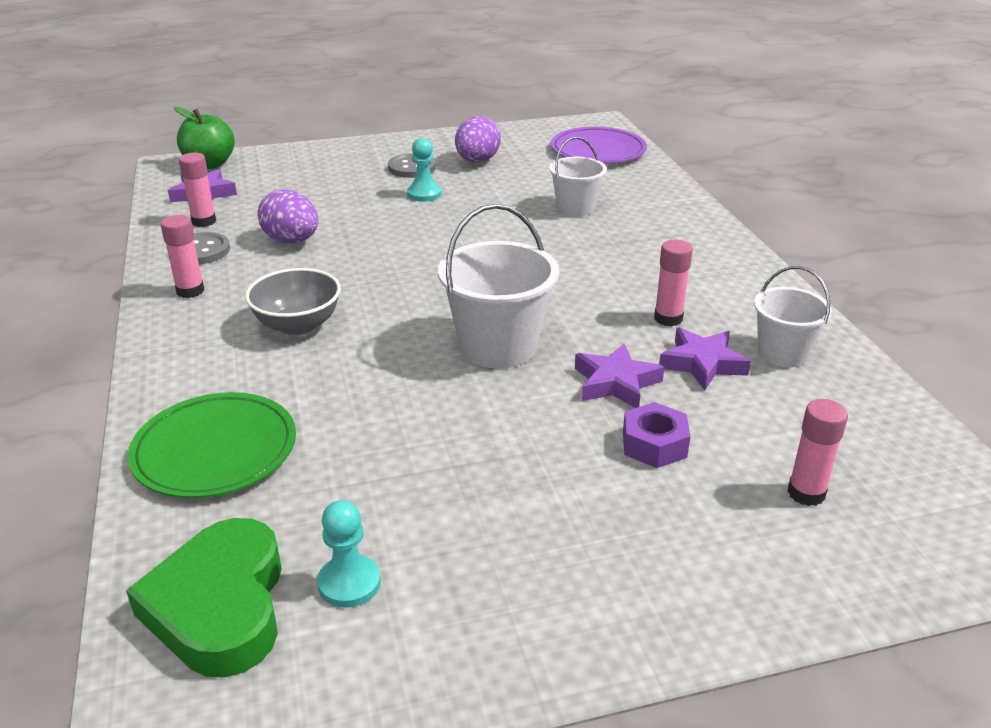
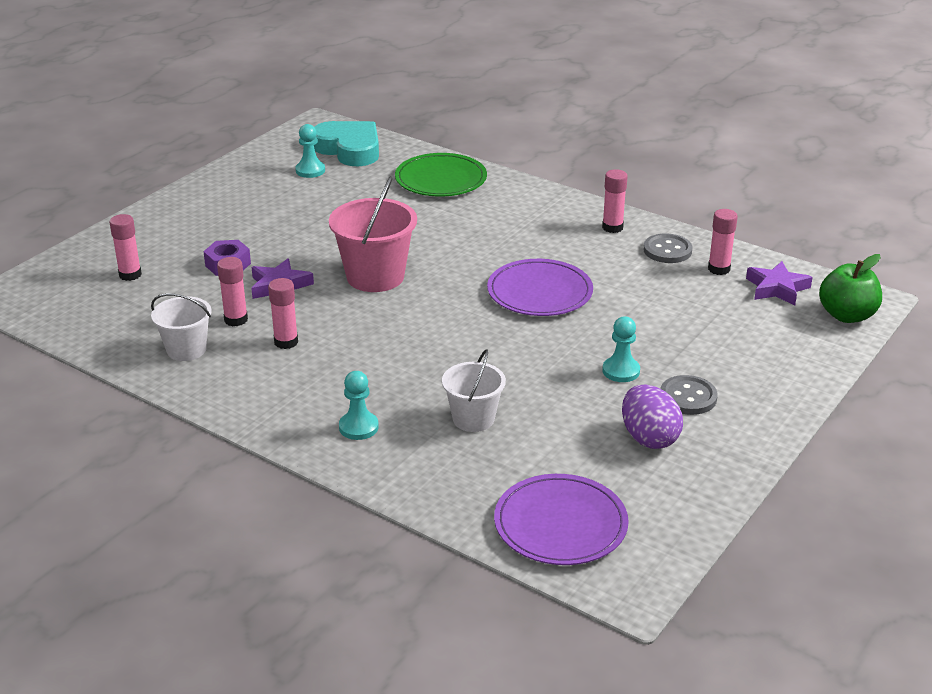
camera: 140 degrees right, 0 degrees up
green heart [126,518,282,678] -> turquoise heart [314,121,379,166]
grey bowl [245,268,341,335] -> none
purple egg [258,189,318,243] -> none
white bucket [438,204,559,369] -> pink bucket [329,176,417,292]
purple star [659,327,751,391] -> pink glue stick [217,257,248,326]
none -> turquoise pawn [339,371,379,440]
none -> purple plate [487,259,593,316]

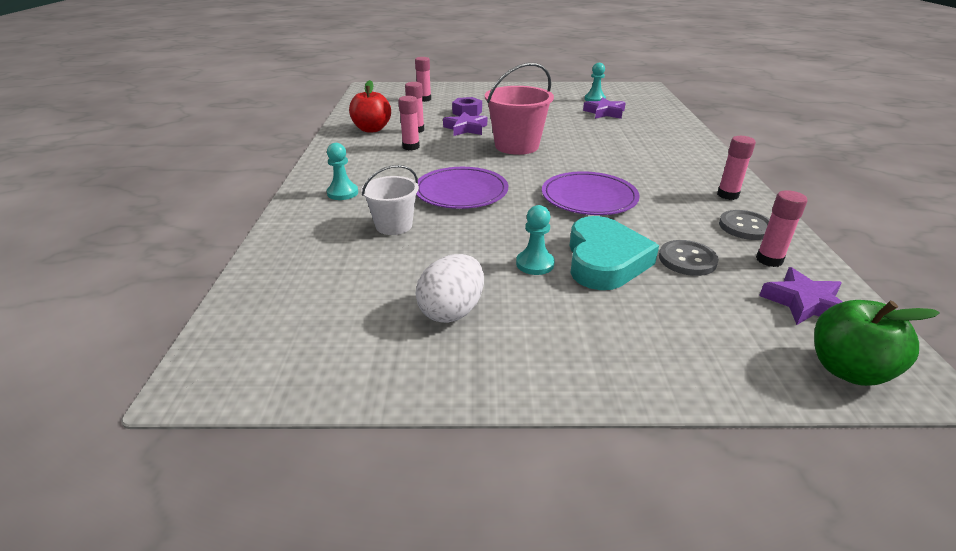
camera: 55 degrees right, 0 degrees up
white bucket [151,293,212,361] -> red apple [349,80,391,132]
turquoise heart [314,121,379,166] -> turquoise heart moved to [570,216,659,290]
green plate [395,153,487,196] -> none
purple plate [494,474,629,565] -> purple plate moved to [416,167,508,209]
purple egg [622,384,683,449] -> white egg [415,254,484,323]
grey button [661,375,718,415] -> grey button moved to [659,240,719,276]
none -> purple star [583,97,625,119]

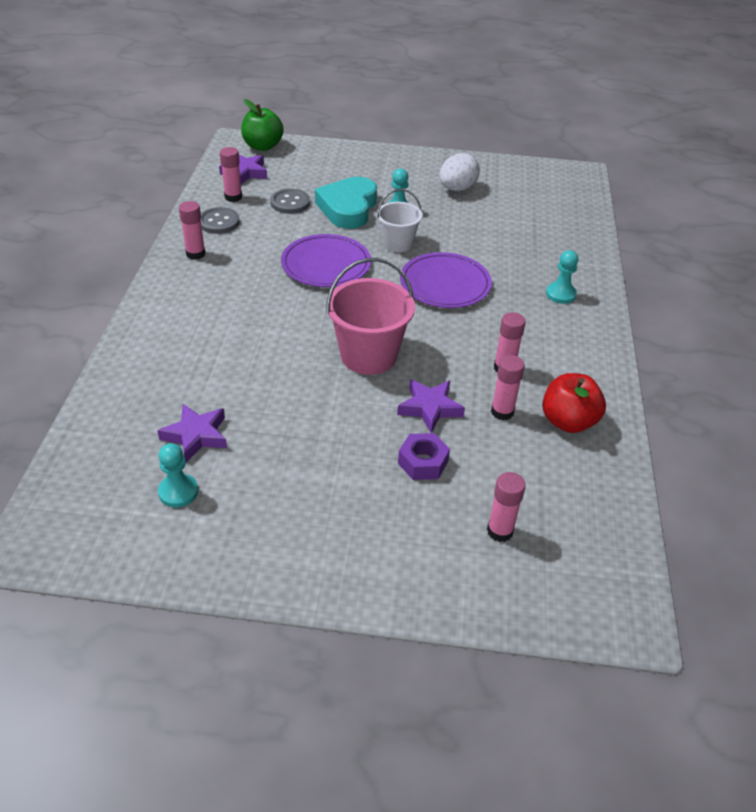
camera: 175 degrees left, 10 degrees up
white bucket [362,165,419,235] -> white bucket moved to [377,189,423,252]

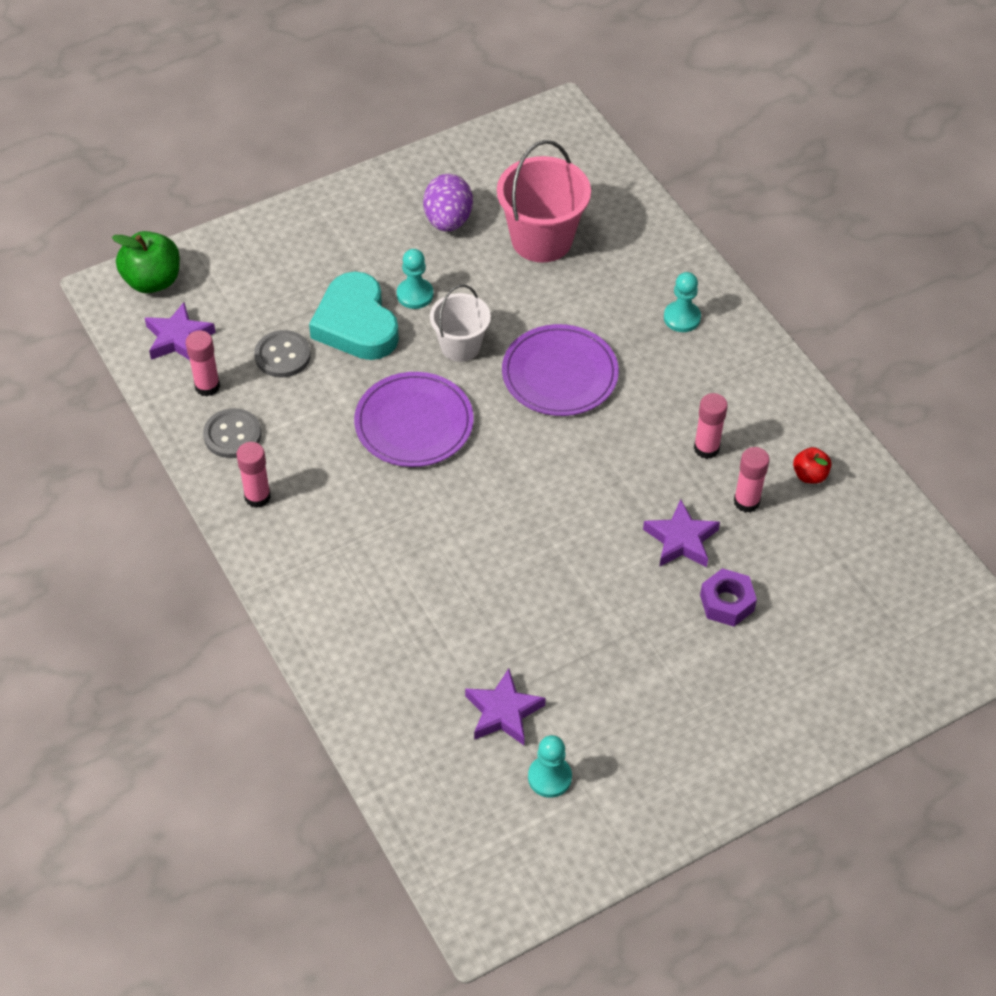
camera: 35 degrees left, 10 degrees up
pink bucket [326,258,415,375] -> pink bucket moved to [497,140,591,263]
white egg [439,153,480,191] -> purple egg [423,174,473,232]
pink glue stick [487,472,526,542] -> none
red apple [542,373,606,433] -> red apple [793,447,831,484], size x0.56

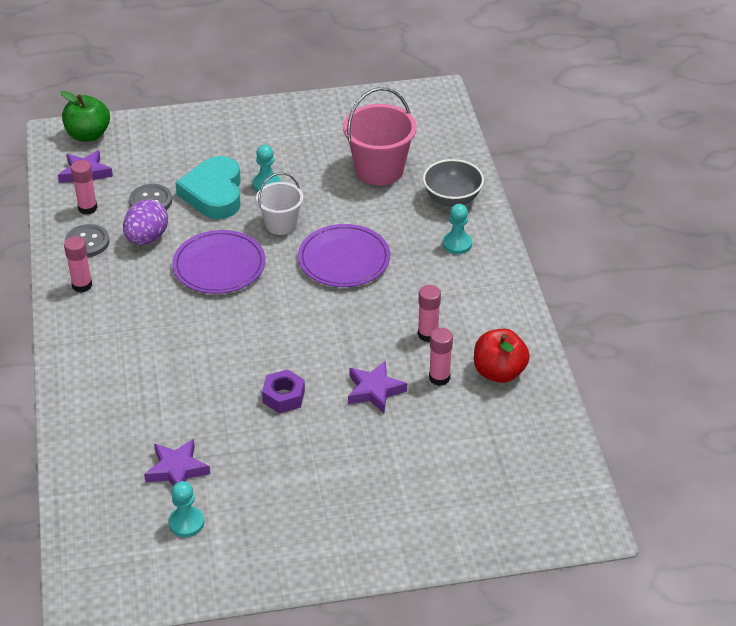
camera: 20 degrees right, 10 degrees down
purple egg [423,174,473,232] -> purple egg moved to [123,199,168,245]
purple nut [700,568,757,626] -> purple nut moved to [262,369,305,413]
red apple [793,447,831,484] -> red apple [474,329,530,383], size x1.80
none -> grey bowl [423,159,484,207]

